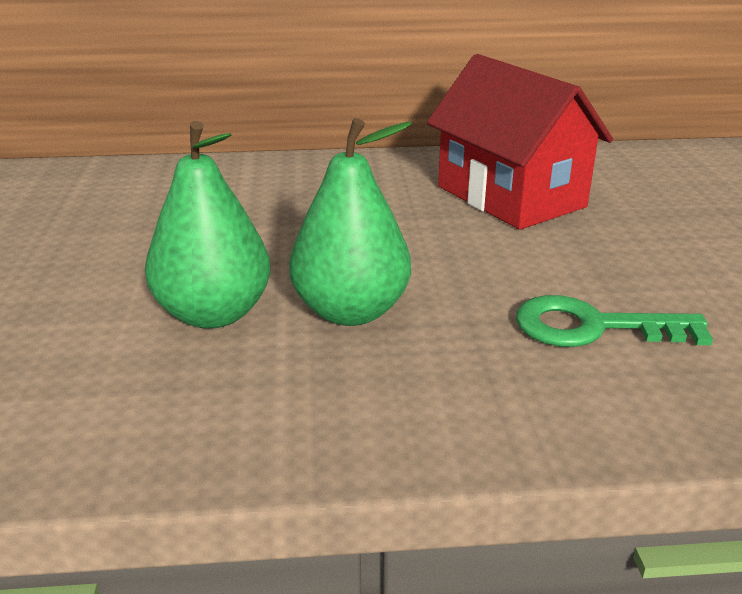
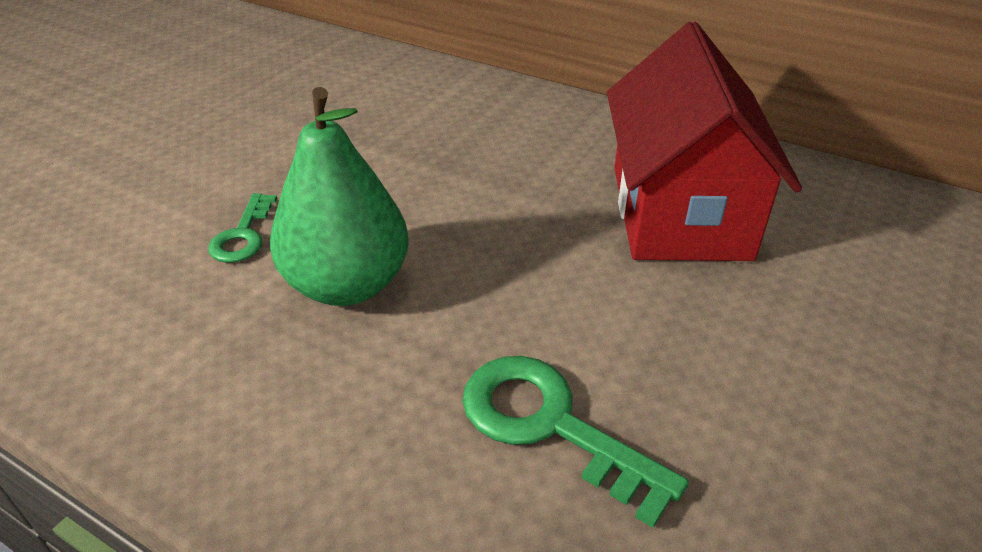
camera: 35 degrees right, 10 degrees up
green pear [145,121,270,329] -> green key [208,193,277,263]

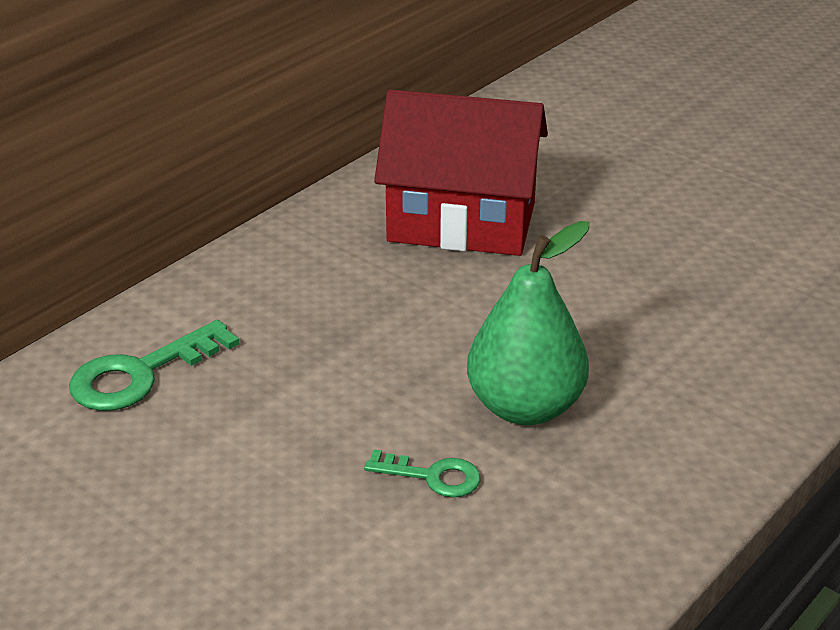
camera: 80 degrees left, 5 degrees down
green key [462,356,689,528] -> green key moved to [69,320,239,411]

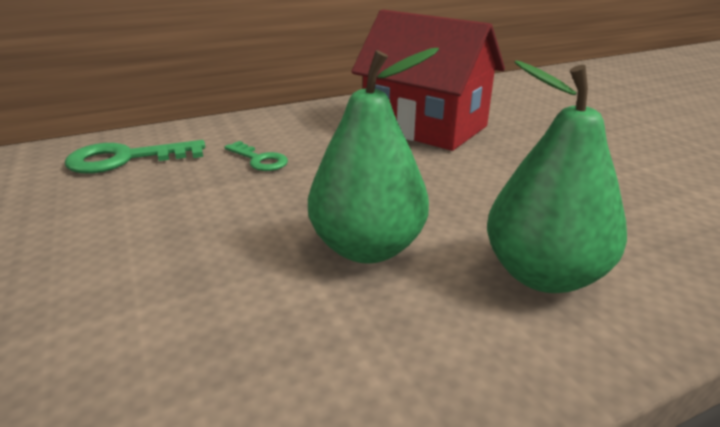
camera: 25 degrees right, 5 degrees down
green key [364,449,480,497] -> green key moved to [224,141,288,171]
none -> green pear [487,61,627,293]

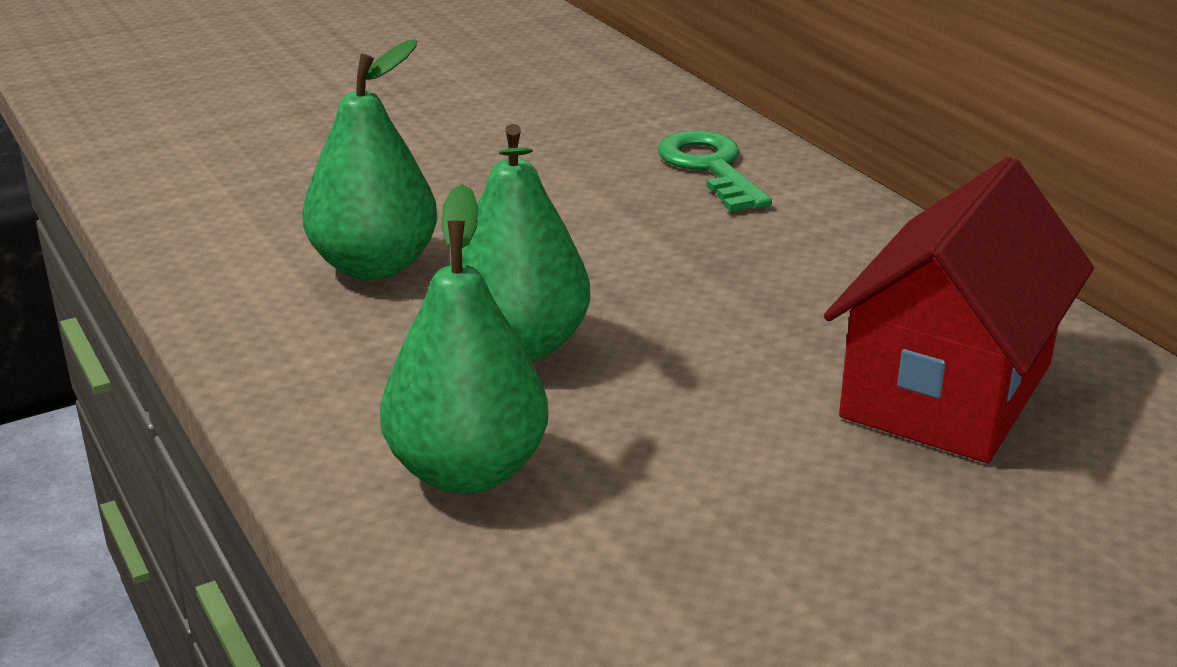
camera: 85 degrees right, 0 degrees up
green key [224,141,288,171] -> none
none -> green pear [302,39,437,280]

